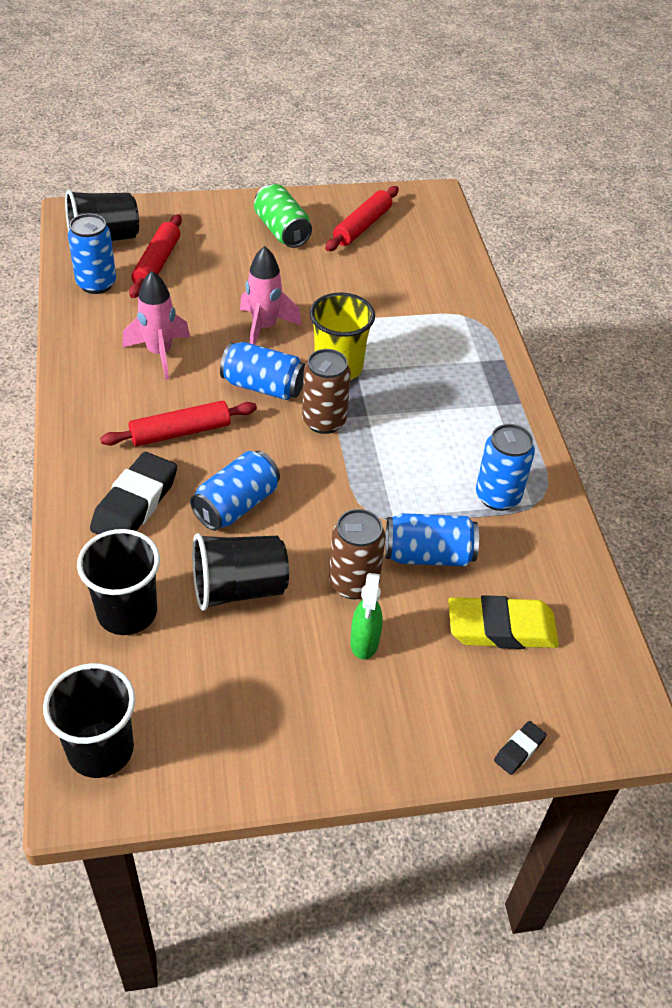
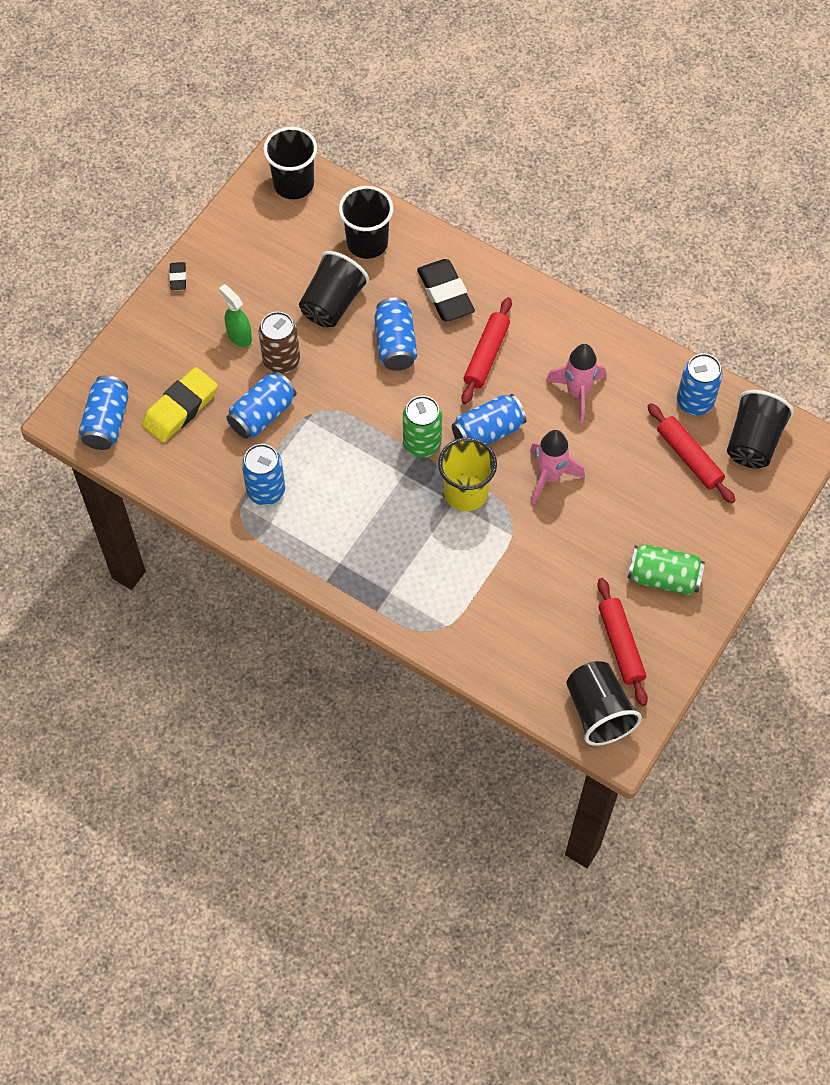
camera: 135 degrees right, 15 degrees up
brown can [302,349,351,434] -> green can [403,396,442,457]
black eraser [494,721,547,775] -> black eraser moved to [169,262,186,290]
none -> blue can [79,375,129,450]
none -> black cup [566,661,642,746]

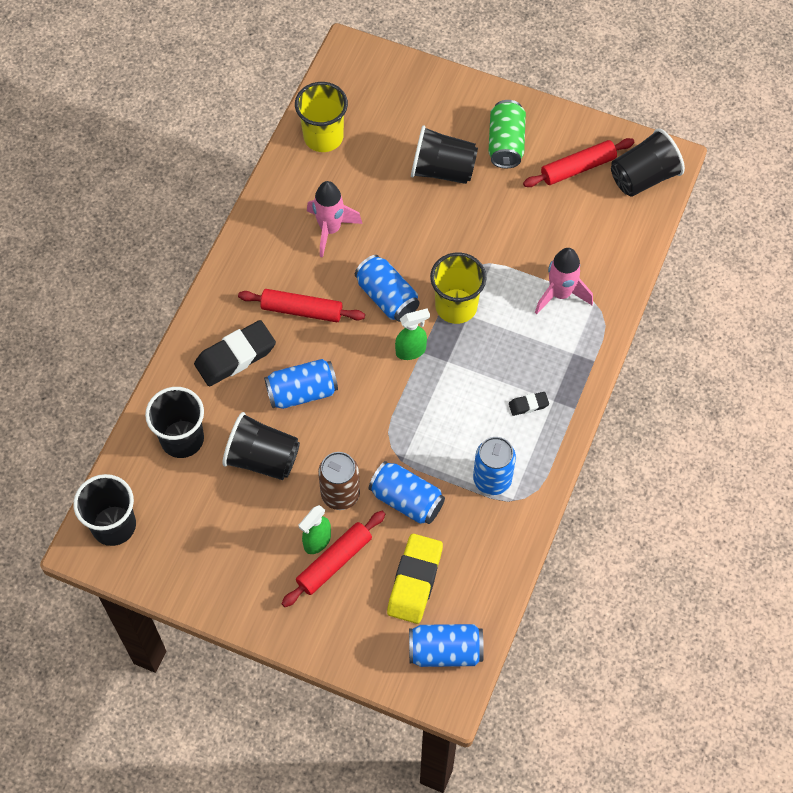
camera: 100 degrees left, 0 degrees up
yellow eraser [142,367,218,443] -> yellow eraser turned 75 degrees clockwise [387,534,443,624]
black eraser [169,262,186,290] -> black eraser moved to [509,392,549,416]
green can [403,396,442,457] -> green spray bottle [395,308,430,360]
pink rocket [530,430,585,505] -> pink rocket moved to [535,248,593,314]
red rolling pin [647,403,735,504] -> red rolling pin moved to [281,511,385,607]
blue can [677,353,723,416] -> yellow cup [295,82,348,152]
black cup [727,390,794,468] -> black cup moved to [411,125,478,184]

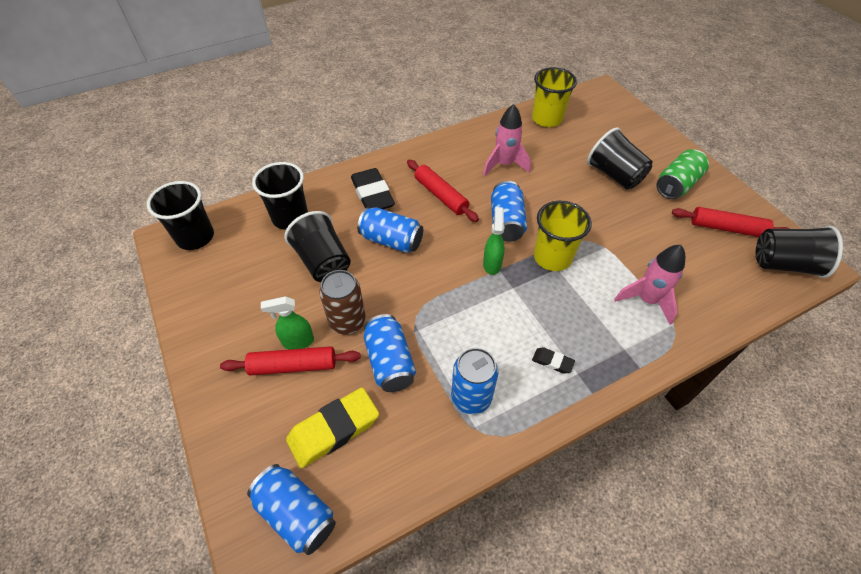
camera: 40 degrees right, 10 degrees down
black eraser [194,320,276,386] -> black eraser turned 60 degrees clockwise [351,168,395,209]
green spray bottle [395,308,430,360] -> green spray bottle turned 105 degrees counterclockwise [483,207,505,275]

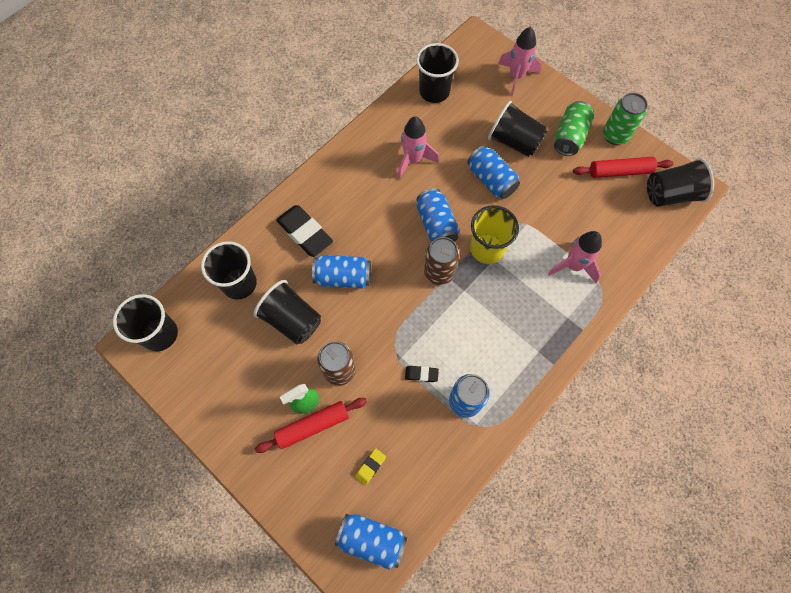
camera: 20 degrees left, 15 degrees up
yellow eraser [286,387,379,468] -> yellow eraser [355,448,386,485], size x0.47
blue can [363,314,416,392] -> blue can moved to [467,145,520,199]
red rolling pin [407,160,479,222] -> none
green spray bottle [483,207,505,275] -> brown can [424,237,459,285]
yellow cup [532,67,577,127] -> black cup [416,43,459,103]
black eraser [532,347,575,374] -> black eraser moved to [405,366,439,382]
none -> pink rocket [498,27,541,96]
none -> green can [603,93,648,145]

